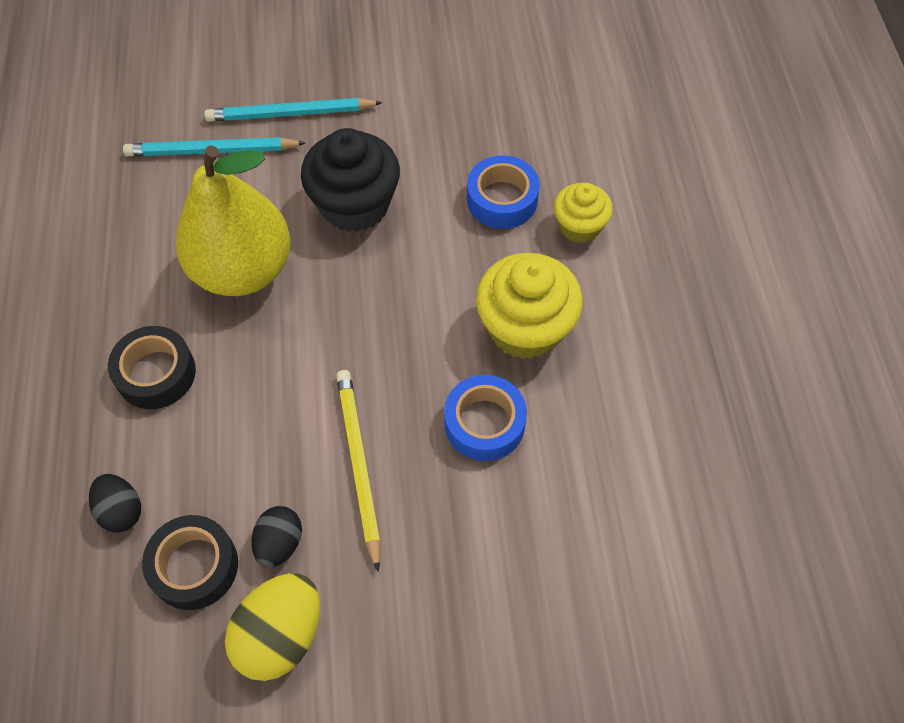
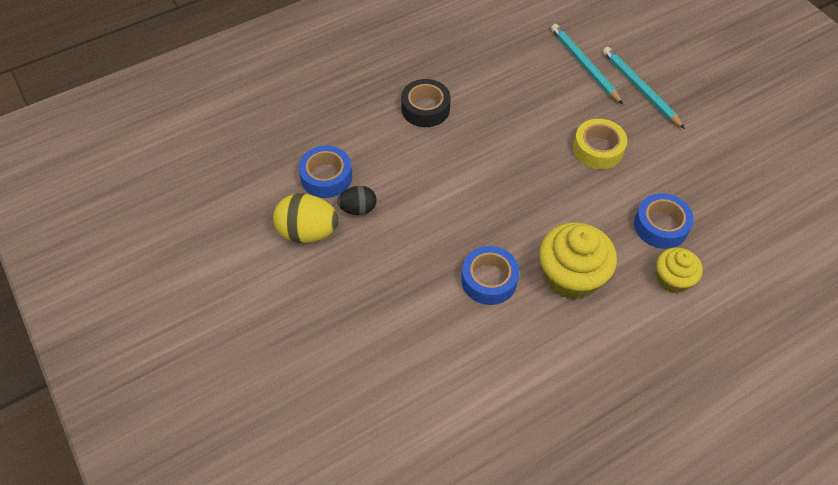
camera: 65 degrees right, 5 degrees down
black egg [89,474,141,533] -> none
black tape [142,515,238,610] -> blue tape [299,146,352,198]
yellow pear [176,145,290,296] -> none
black cupcake [301,128,400,232] -> yellow tape [573,119,627,169]
yellow pencil [336,370,381,572] -> none

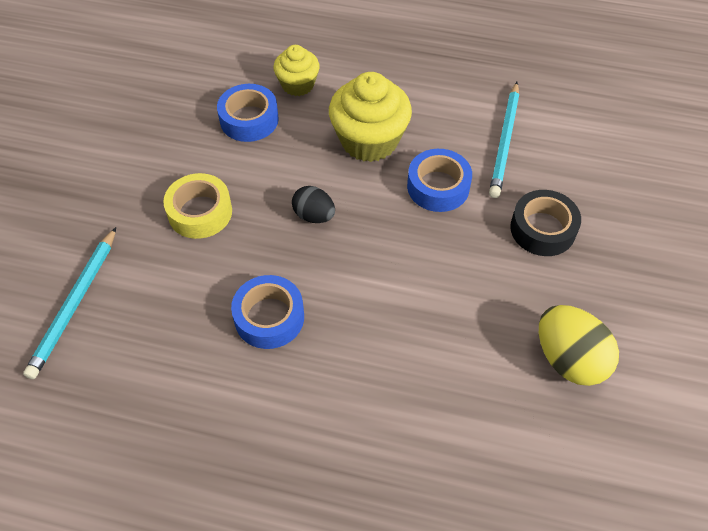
camera: 135 degrees left, 0 degrees up
blue tape [299,146,352,198] -> blue tape moved to [231,275,304,349]
black egg [337,186,376,215] -> black egg moved to [292,186,335,223]
black tape [401,79,451,127] -> black tape moved to [510,190,581,256]
turquoise pencil [602,47,685,129] -> turquoise pencil moved to [489,82,519,198]

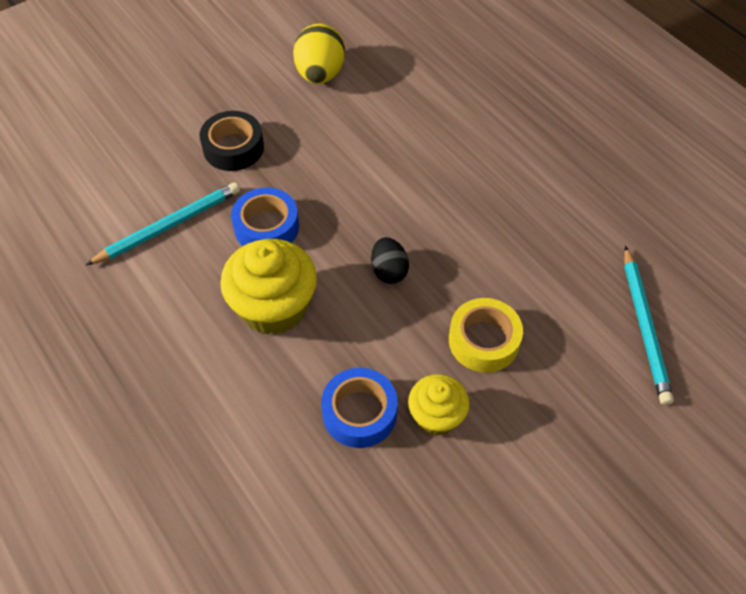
camera: 140 degrees left, 0 degrees up
turquoise pencil [23,227,116,379] -> turquoise pencil turned 120 degrees clockwise [624,246,674,405]
blue tape [231,275,304,349] -> none
yellow cupcake [273,45,320,96] -> yellow cupcake moved to [408,374,470,436]

